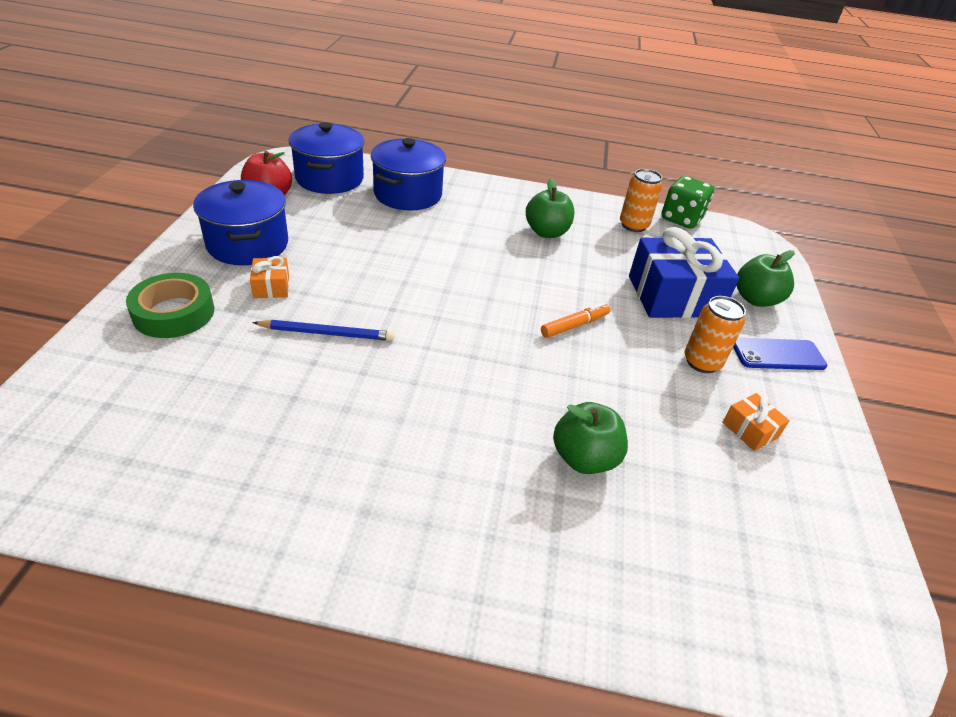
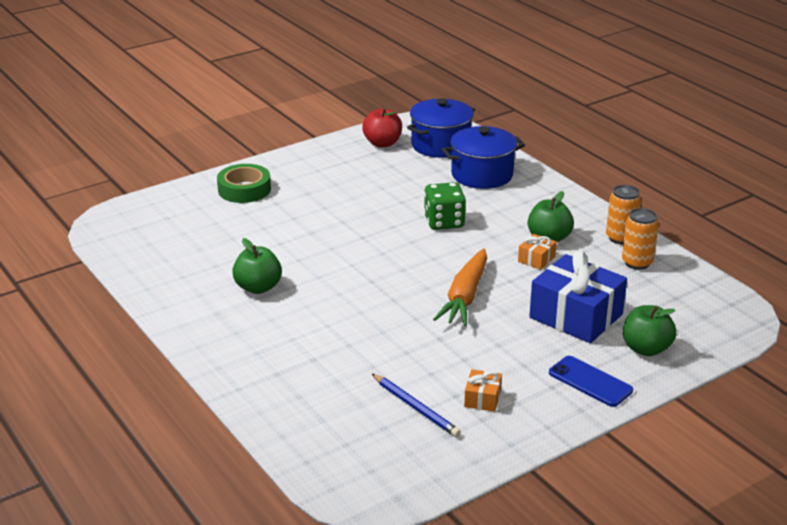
camera: 50 degrees right, 10 degrees down
blue pot [193,180,288,265] -> none
orange gift [250,256,289,298] -> orange gift moved to [518,234,557,270]
blue pencil [252,320,395,341] -> blue pencil moved to [372,374,461,437]
orange marker [541,303,610,338] -> orange carrot [433,248,487,326]
green apple [553,402,628,474] -> green apple moved to [232,238,282,294]
green dice [661,176,714,229] -> green dice moved to [424,182,466,230]
orange can [684,296,746,373] -> orange can moved to [606,185,641,244]

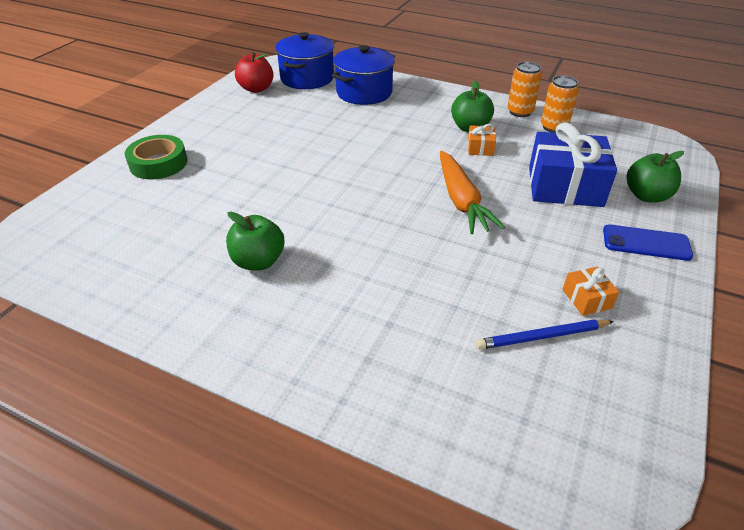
camera: 30 degrees left, 10 degrees up
blue pencil [372,374,461,437] -> blue pencil turned 150 degrees clockwise [476,319,614,350]
green dice [424,182,466,230] -> none

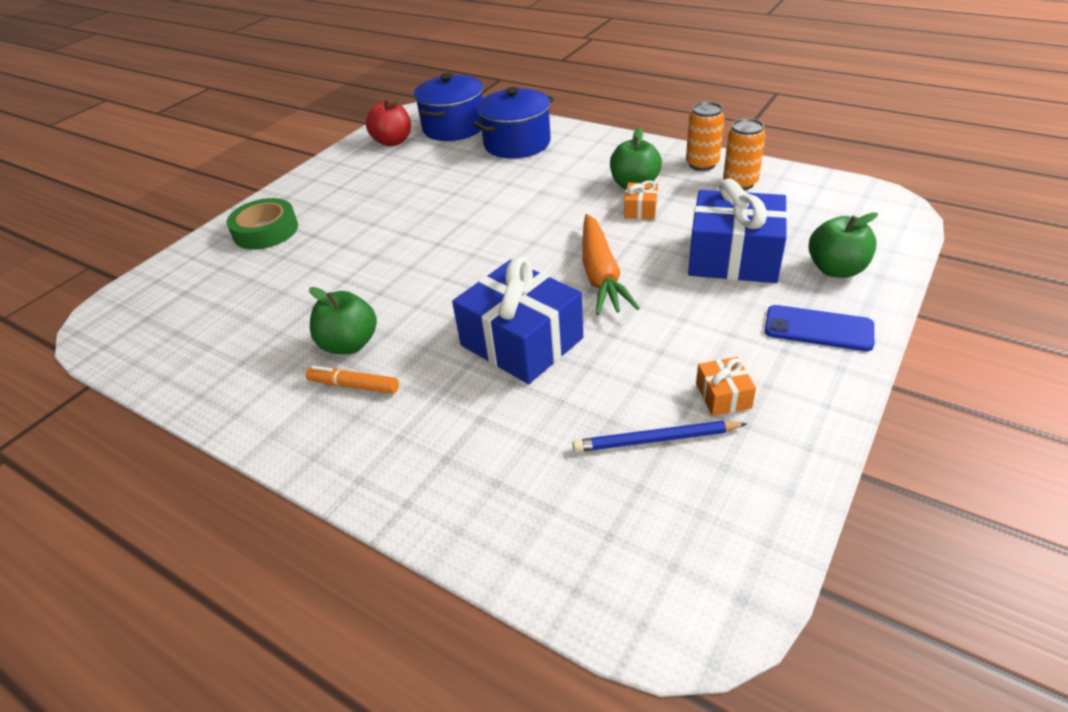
camera: 10 degrees right, 0 degrees up
none -> orange marker [306,366,399,394]
none -> blue gift [452,256,583,384]

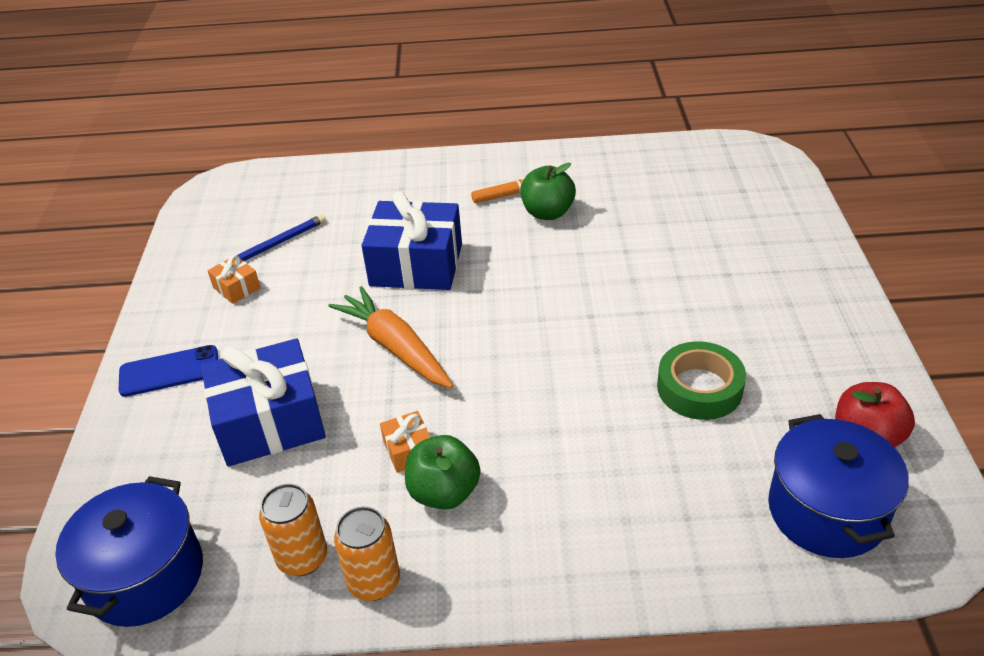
camera: 145 degrees right, 0 degrees up
green tape [227,198,298,249] -> green tape moved to [657,341,746,420]
blue pot [473,87,554,158] -> blue pot moved to [55,476,203,627]
green apple [808,212,878,278] -> none

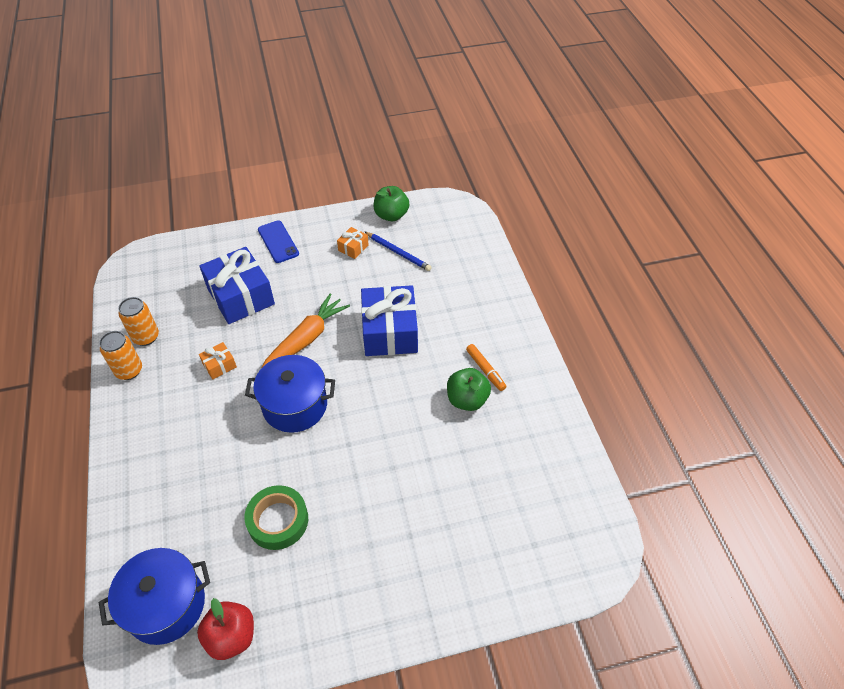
camera: 75 degrees right, 10 degrees up
blue pot [55,476,203,627] -> blue pot moved to [245,355,335,433]
green apple [405,435,480,510] -> green apple moved to [373,186,409,221]

